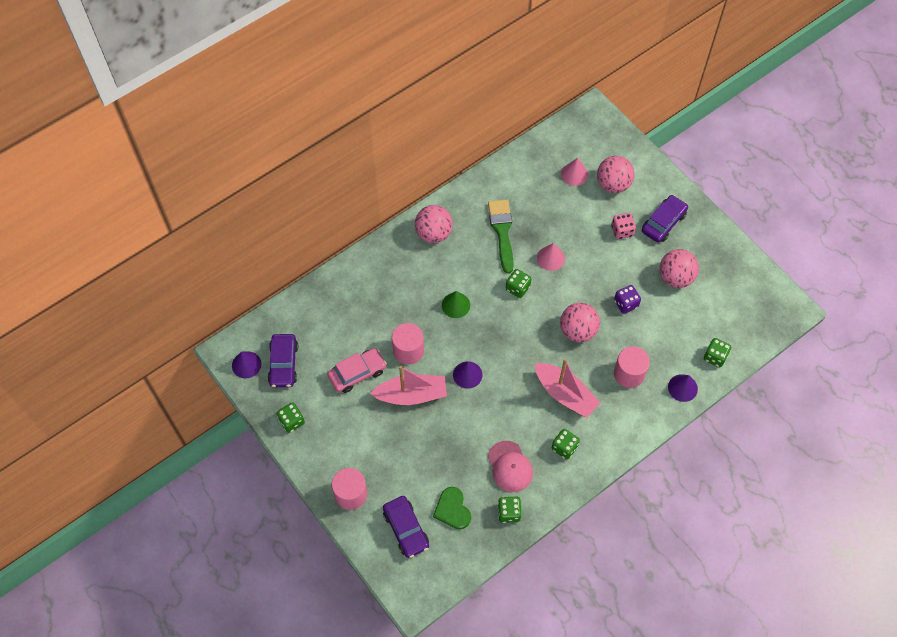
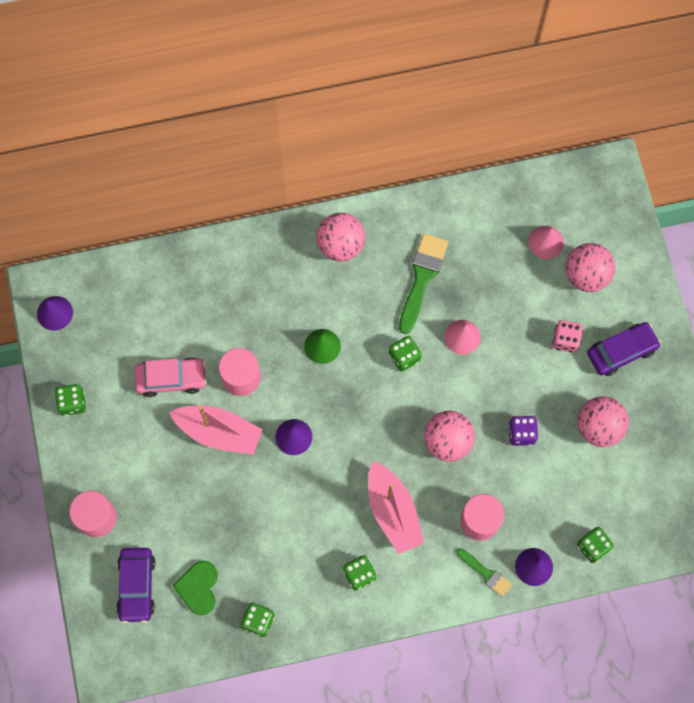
camera: 25 degrees right, 10 degrees up
purple car [267,334,298,387] -> none
pink cap [488,441,533,492] -> none
none -> green brush [456,548,512,596]

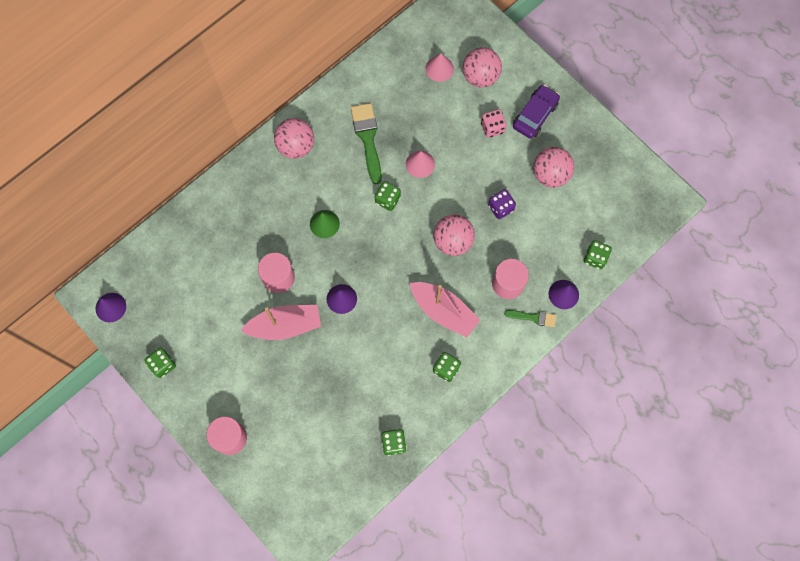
camera: 30 degrees left, 0 degrees up
purple car [116,548,156,623] -> none
pink car [134,358,207,397] -> none
green heart [172,561,218,615] -> none

